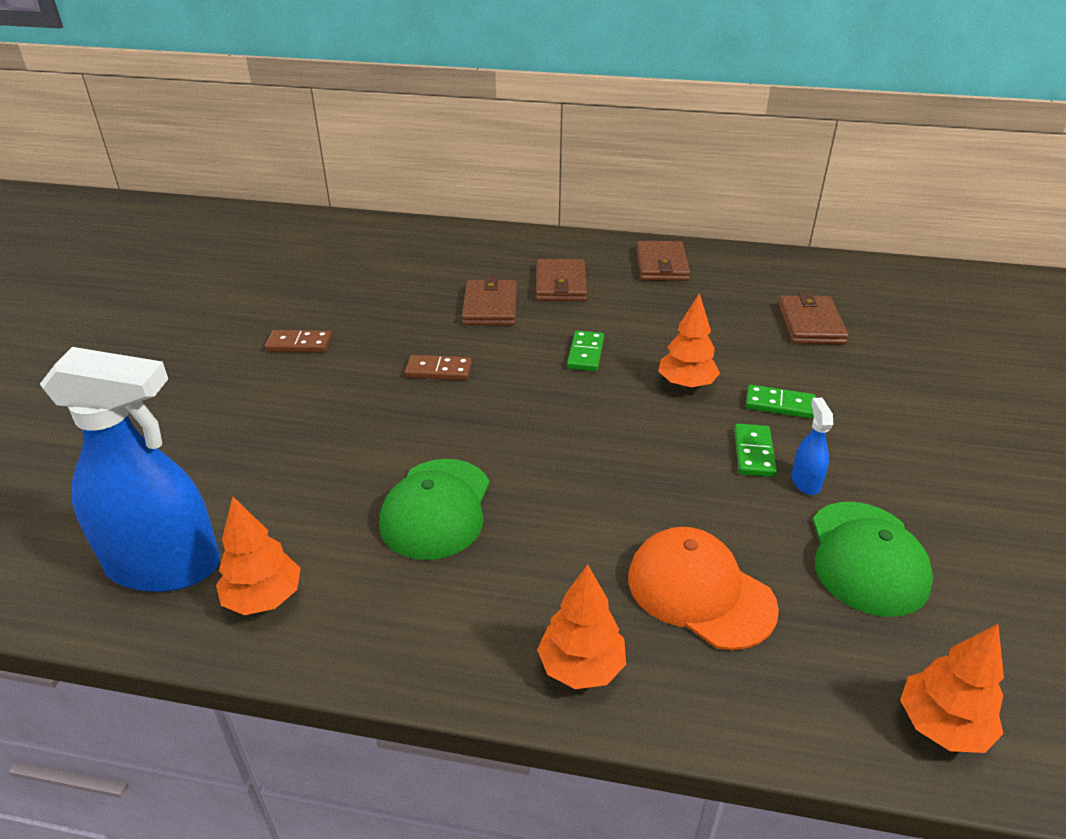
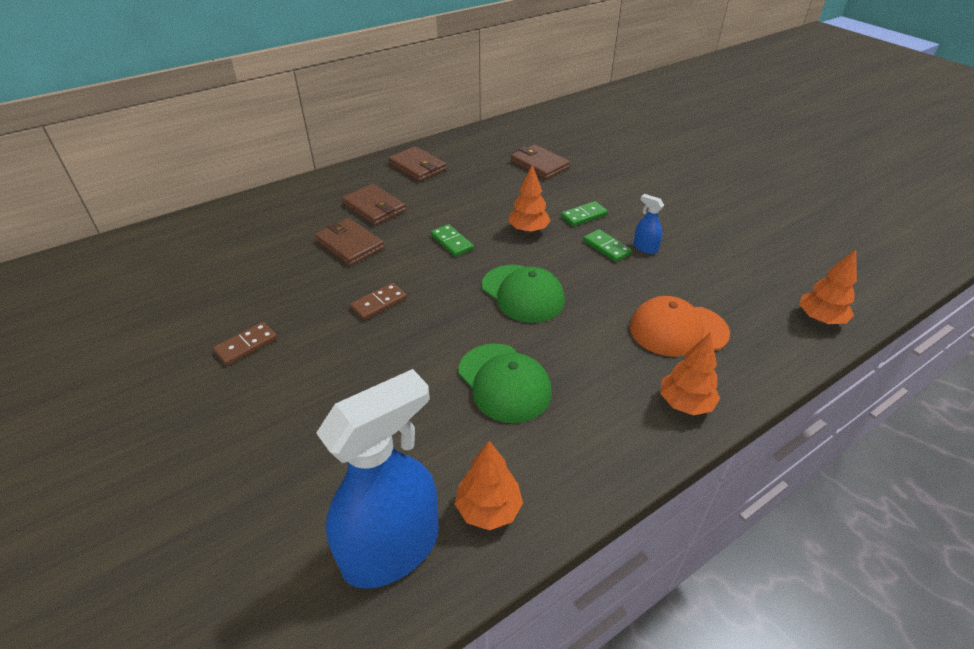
camera: 45 degrees left, 5 degrees up
green cap [813,502,933,617] -> green cap moved to [482,265,565,323]

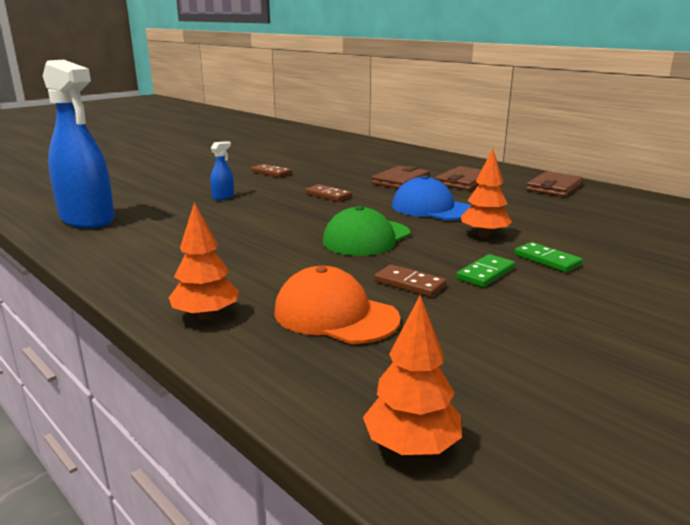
camera: 80 degrees right, 20 degrees down
green domino [431,224,474,257] -> blue cap [392,176,471,220]
orange tree [455,441,523,530] -> none
green cap [458,344,552,423] -> none
brown wallet [511,144,570,179] -> none
orange cap [630,296,730,357] -> orange cap turned 45 degrees counterclockwise [274,266,400,344]
blue spray bottle [633,194,664,254] -> blue spray bottle moved to [210,141,234,200]
none -> brown domino [374,265,446,297]

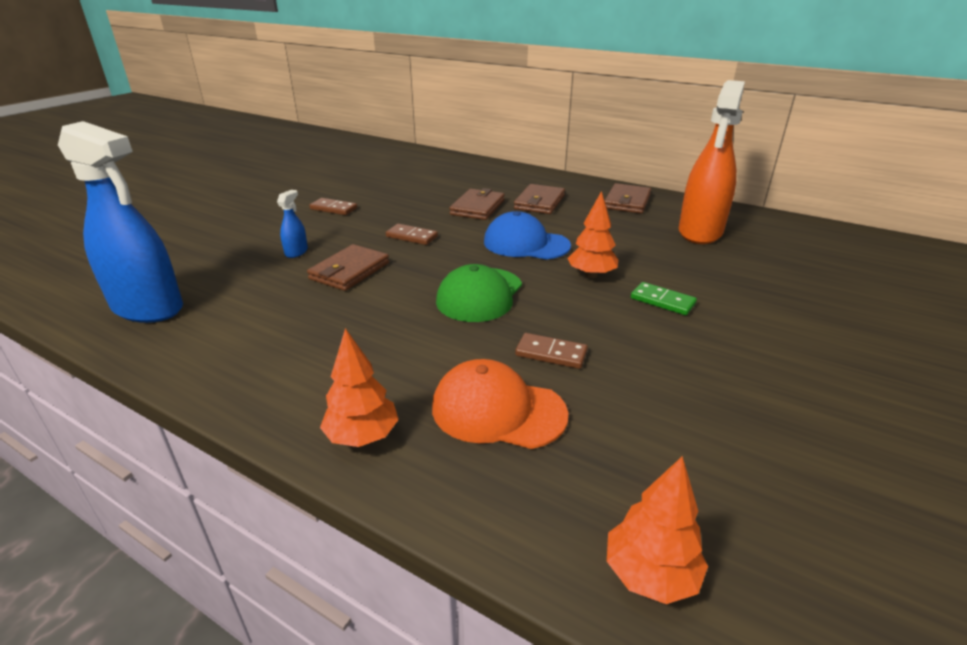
camera: 15 degrees left, 10 degrees up
green domino [456,254,515,287] -> none
none -> brown wallet [307,244,389,291]
none -> orange spray bottle [679,80,745,244]

